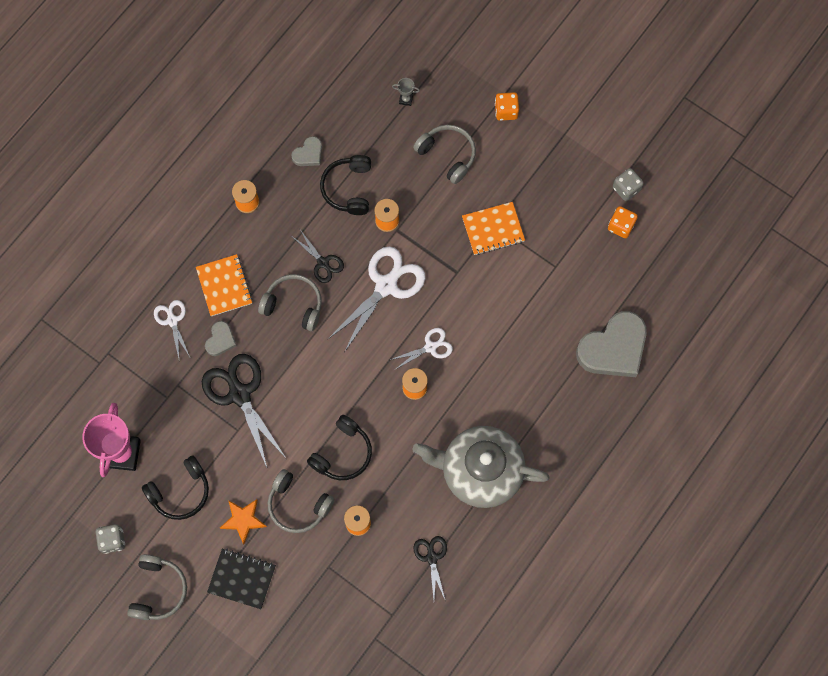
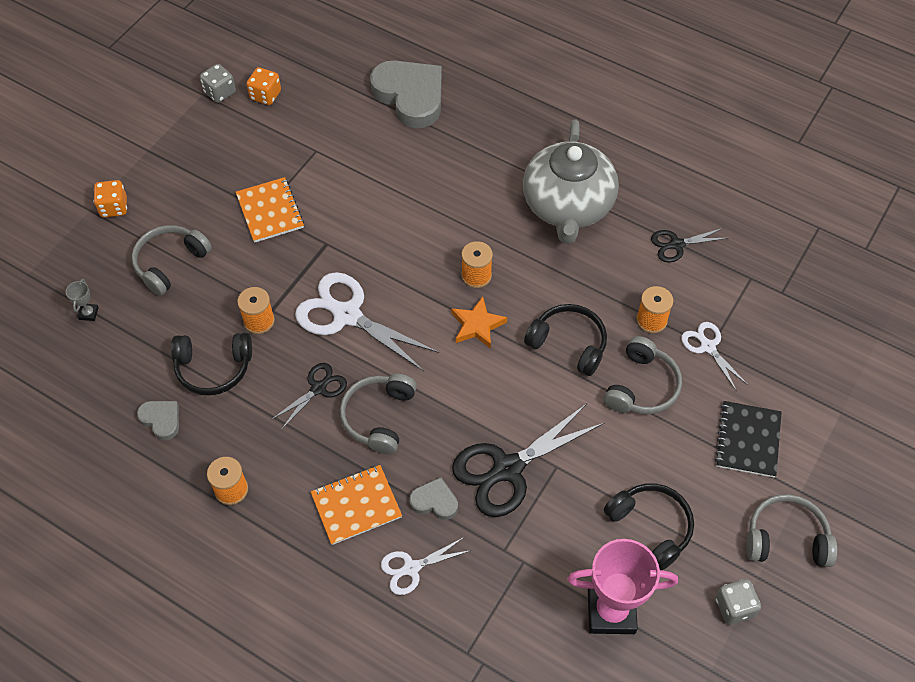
camera: 95 degrees left, 15 degrees down
orange star [220,499,267,544] -> orange star moved to [451,296,507,349]
white scissors [390,328,453,369] -> white scissors moved to [681,322,748,390]

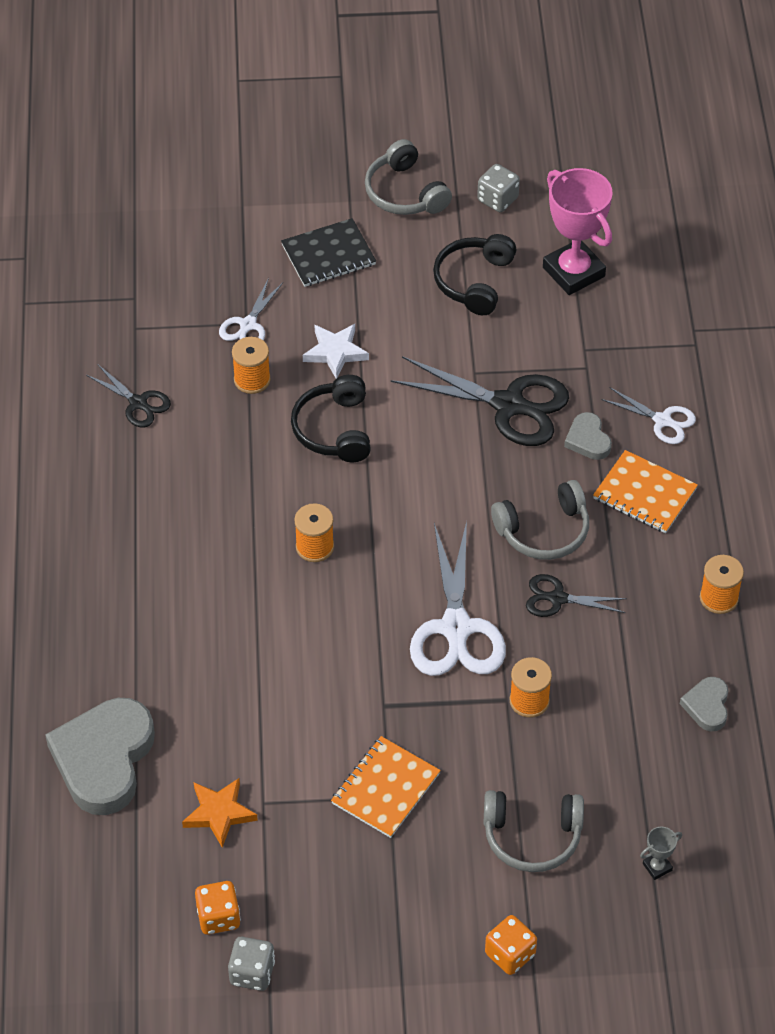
camera: 125 degrees left, 5 degrees down
black headphones [171,333,252,396] -> none
orange star [451,296,507,349] -> orange star moved to [182,778,258,848]
grey teapot [523,119,619,244] -> none
grey headphones [604,336,682,414] -> white star [303,324,369,379]

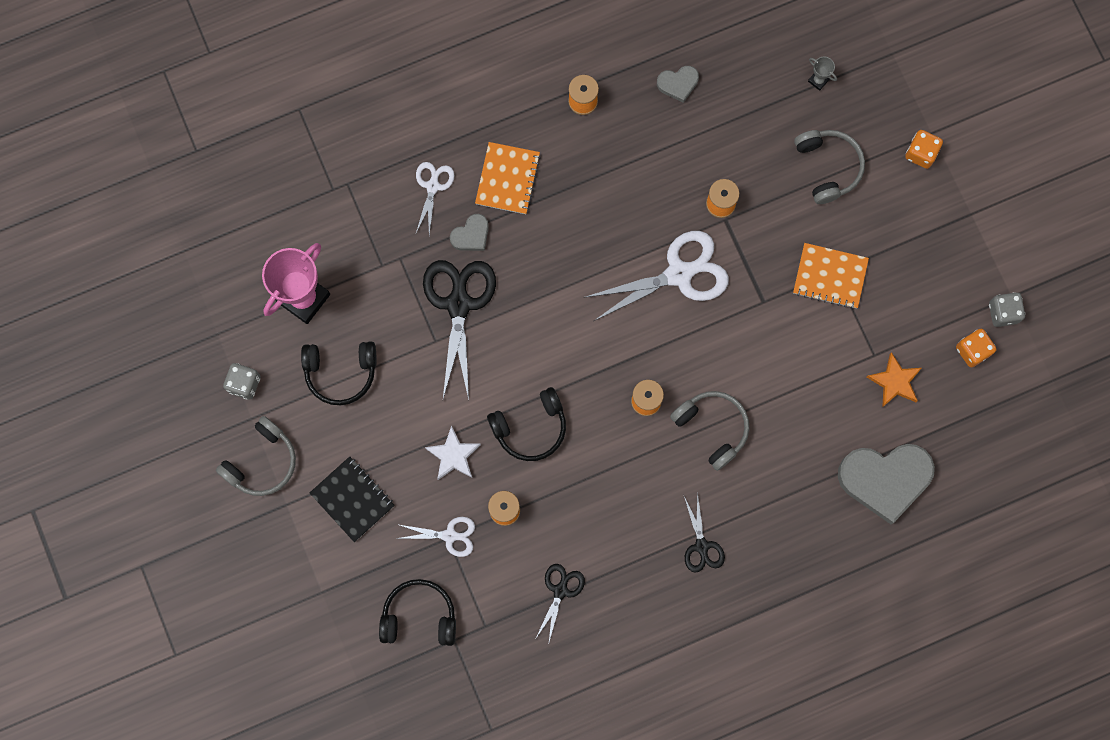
camera: 110 degrees left, 25 degrees up
grey headphones [491,480,589,560] -> grey headphones moved to [670,391,749,471]
black scissors [526,574,627,617] -> black scissors moved to [684,492,725,573]
none -> black headphones [379,579,456,646]

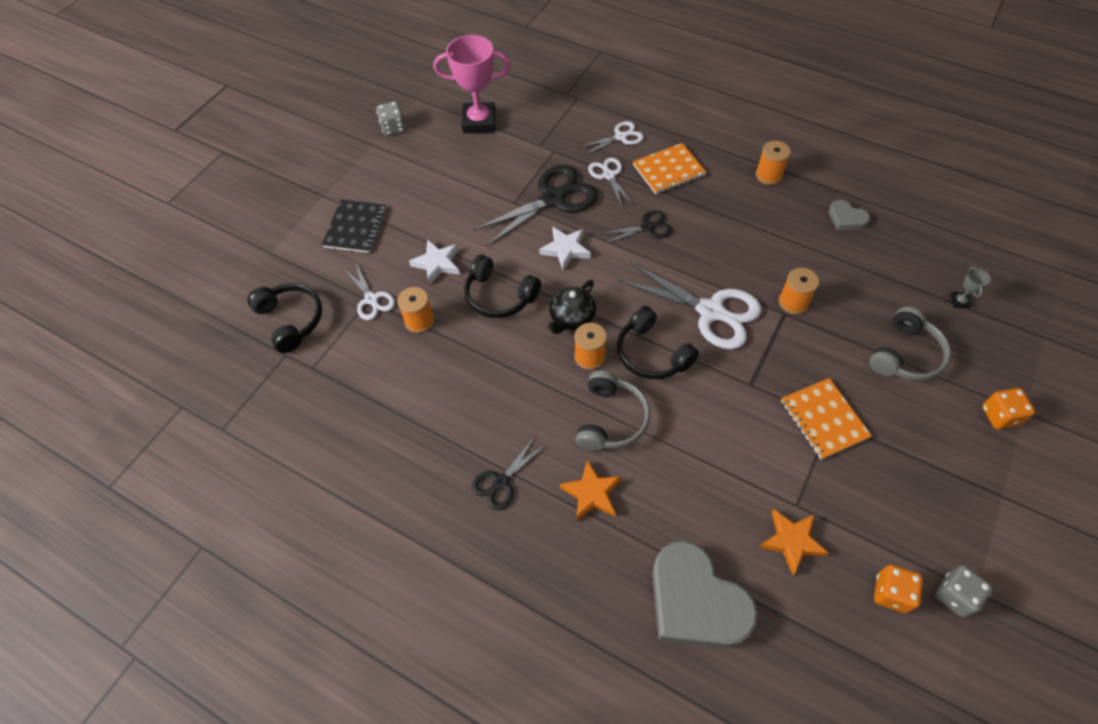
camera: 55 degrees right, 20 degrees down
grey headphones [216,416,296,496] -> none
black headphones [301,341,377,405] -> black headphones moved to [617,306,699,379]
grey heart [450,214,489,251] -> white scissors [588,158,634,207]
black scissors [536,564,585,641] -> black scissors moved to [599,210,672,244]
none -> white star [539,227,591,271]
none -> black teapot [548,280,596,334]
none -> orange star [560,460,621,521]

